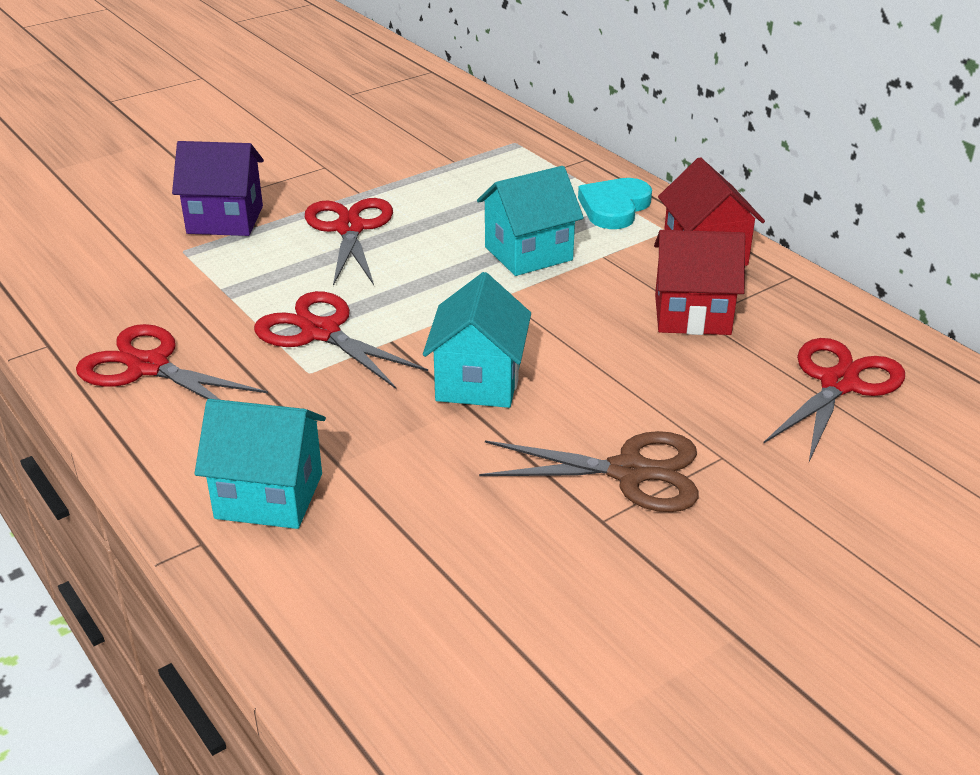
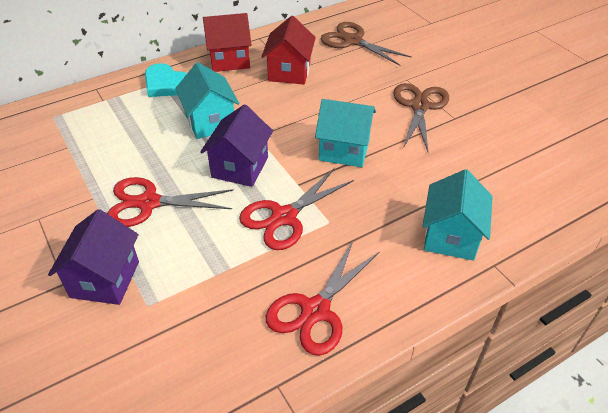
camera: 85 degrees left, 10 degrees up
red scissors [763,338,905,462] -> brown scissors [321,22,412,66]
none -> purple house [200,104,273,187]

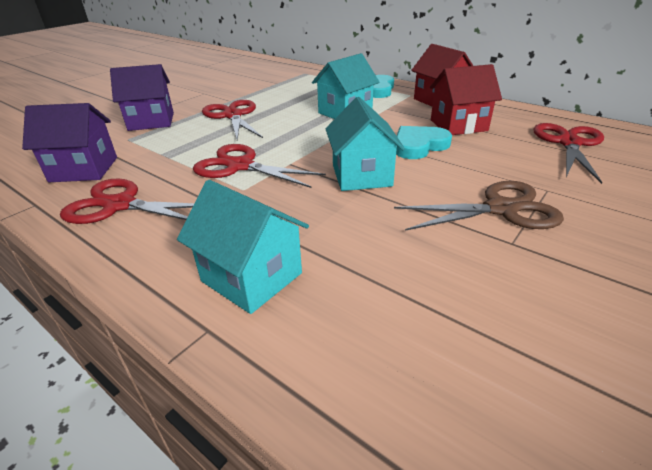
camera: 70 degrees right, 10 degrees down
purple house [200,104,273,187] -> purple house moved to [22,103,117,182]
brown scissors [321,22,412,66] -> red scissors [533,123,604,184]
turquoise house [423,169,493,261] -> turquoise house turned 45 degrees clockwise [177,180,309,314]
none -> turquoise heart [396,126,452,159]

